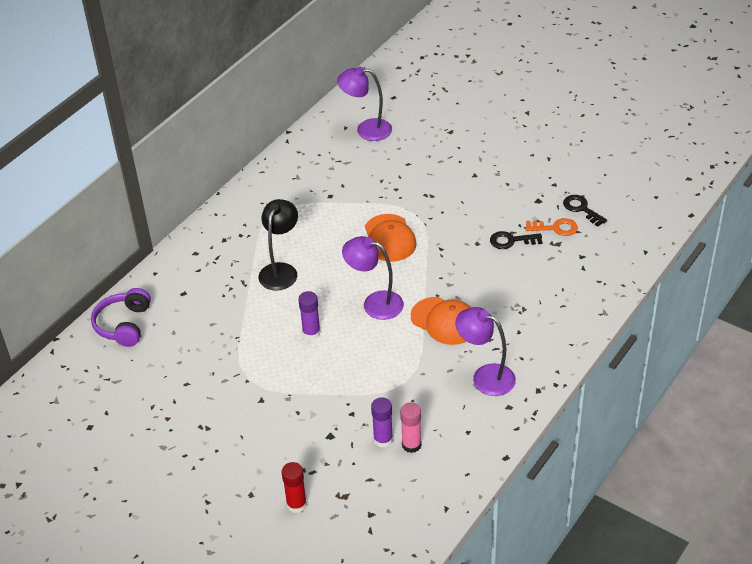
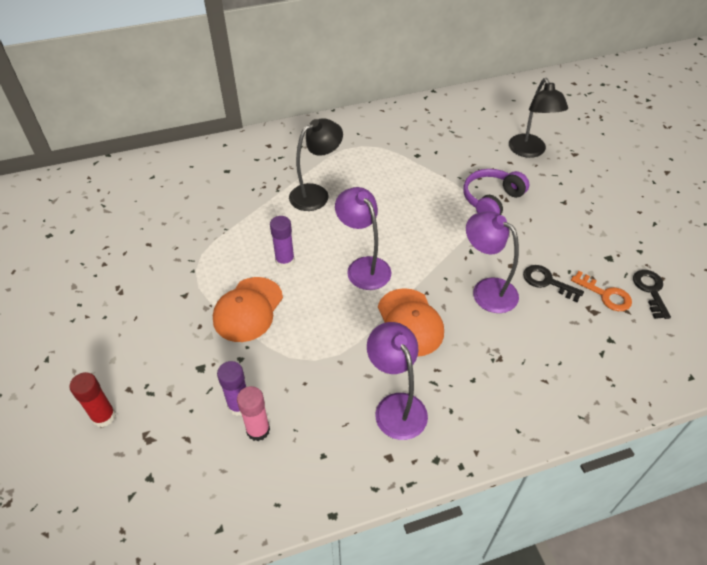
camera: 35 degrees right, 5 degrees up
purple headphones [91,288,151,347] -> purple headphones moved to [463,169,529,215]
purple lamp [337,66,392,141] -> purple lamp moved to [466,211,519,313]
orange cap [365,214,417,262] -> orange cap moved to [213,277,283,342]
none -> black lamp [509,78,568,158]

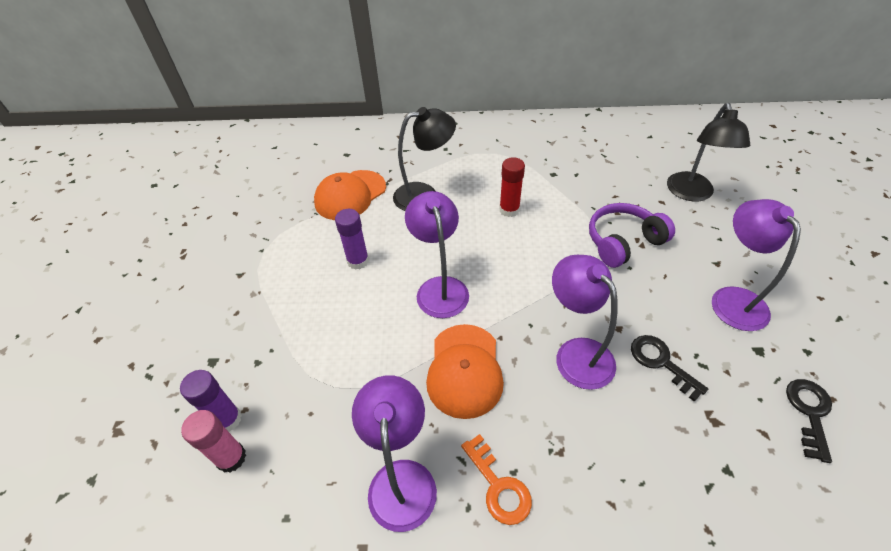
camera: 20 degrees right, 0 degrees up
red glue stick [69,372,116,427] -> red glue stick moved to [499,157,525,217]
orange cap [213,277,283,342] -> orange cap moved to [314,170,386,220]
orange key [571,271,632,311] -> orange key moved to [461,434,532,525]
none -> purple lamp [712,199,801,331]

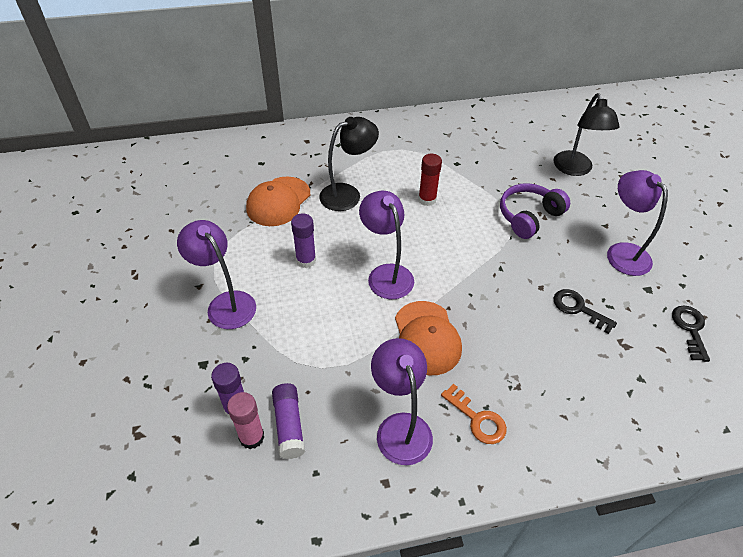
camera: 15 degrees left, 0 degrees up
purple lamp [552,255,618,390] -> purple lamp moved to [177,220,256,329]
none -> purple glue stick [272,383,305,459]

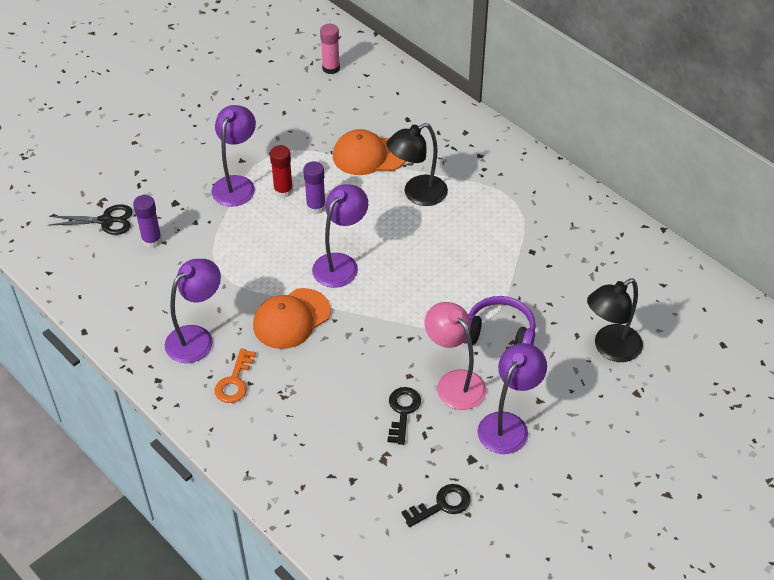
camera: 60 degrees right, 0 degrees up
pink glue stick [227,392,264,449] -> pink glue stick moved to [320,24,340,74]
purple glue stick [272,383,305,459] -> none
black lamp [319,117,379,211] -> black lamp turned 120 degrees clockwise [387,123,448,206]
red glue stick [418,154,442,206] -> red glue stick moved to [270,145,293,198]
none -> black scissors [48,204,133,235]
none -> pink lamp [424,302,486,410]

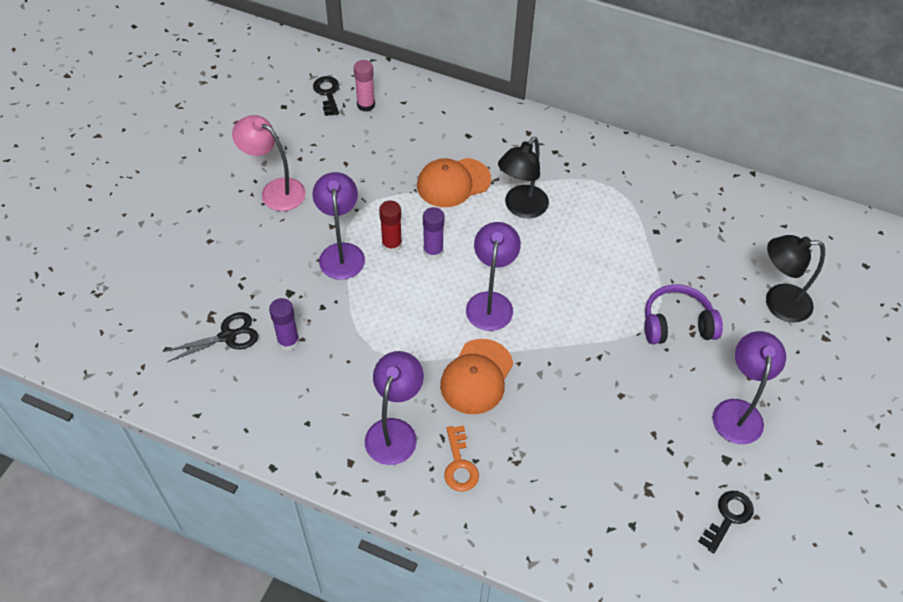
camera: 25 degrees left, 5 degrees up
black key [388,387,421,445] -> black key moved to [313,76,339,116]
pink lamp [424,302,486,410] -> pink lamp moved to [232,115,306,211]
black lamp [587,278,643,362] -> black lamp turned 60 degrees clockwise [766,235,825,323]

